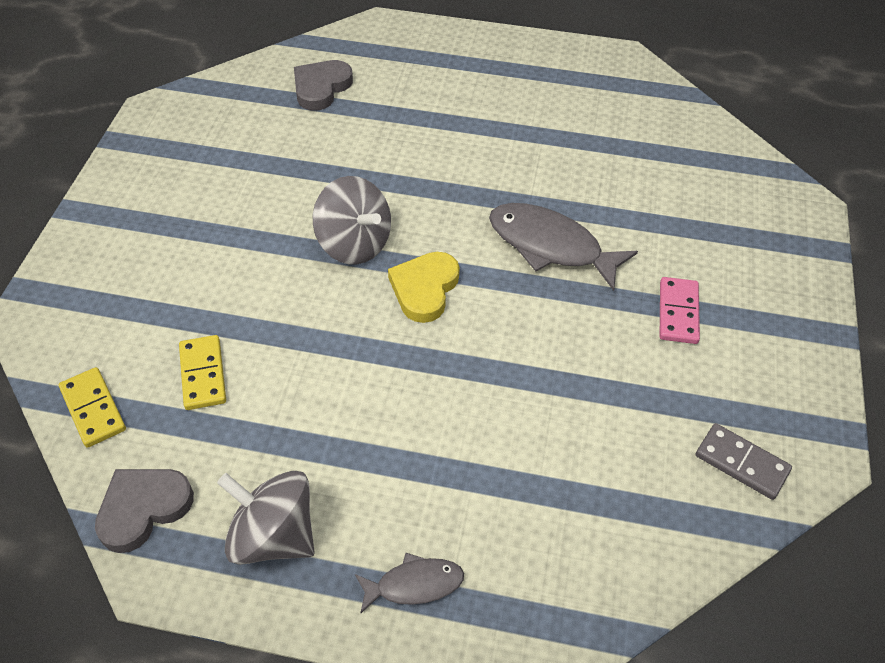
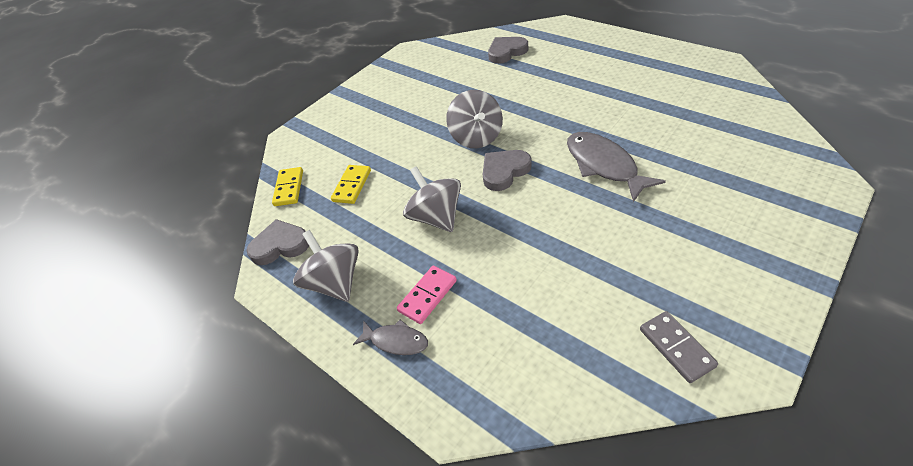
camera: 35 degrees right, 5 degrees down
yellow heart [388,252,460,323] -> grey heart [483,150,532,191]
pink domino [660,277,700,344] -> pink domino moved to [397,266,457,324]
none -> grey spinning top [403,166,461,232]

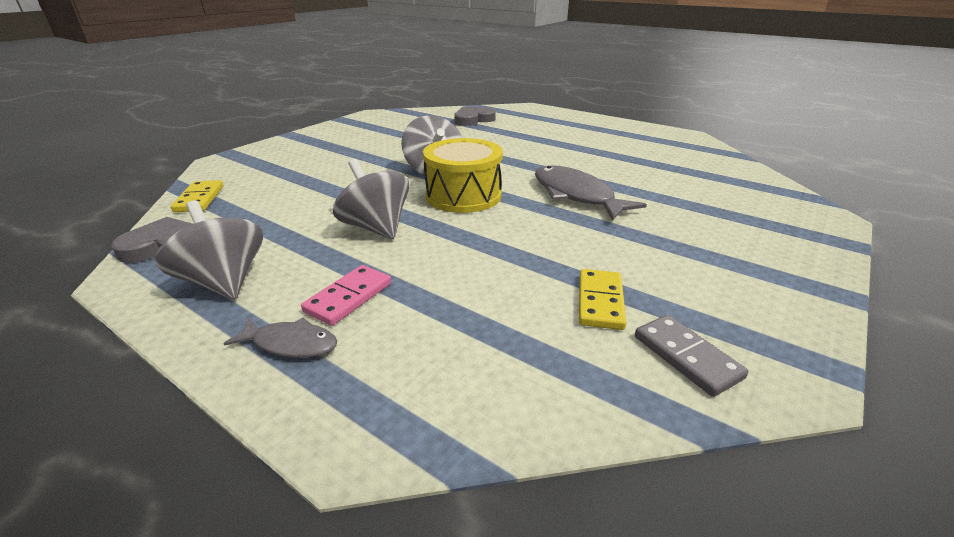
camera: 10 degrees left, 15 degrees down
yellow domino [331,165,371,204] -> yellow domino moved to [579,269,626,330]
grey heart [483,150,532,191] -> yellow drum [423,138,503,213]

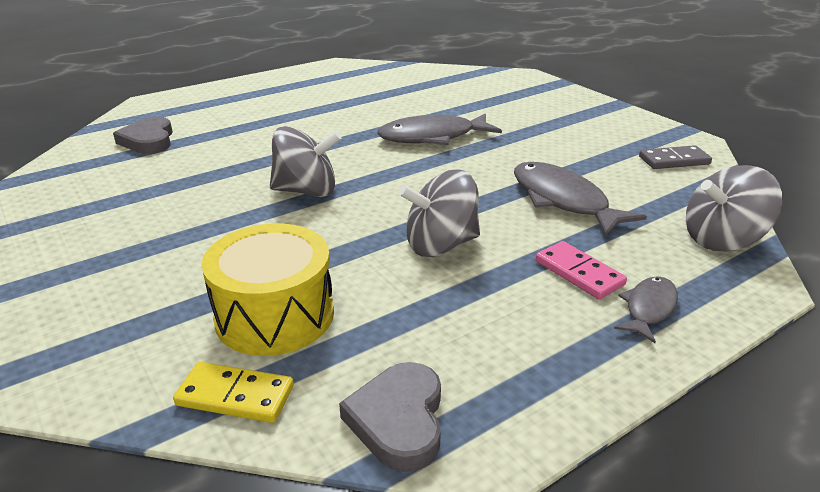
camera: 70 degrees left, 0 degrees up
grey spinning top [155,200,263,299] -> grey spinning top moved to [686,165,782,252]
yellow drum [423,138,503,213] -> yellow drum moved to [202,223,334,356]
yellow domino [579,269,626,330] -> none
none -> grey fish [514,162,647,237]

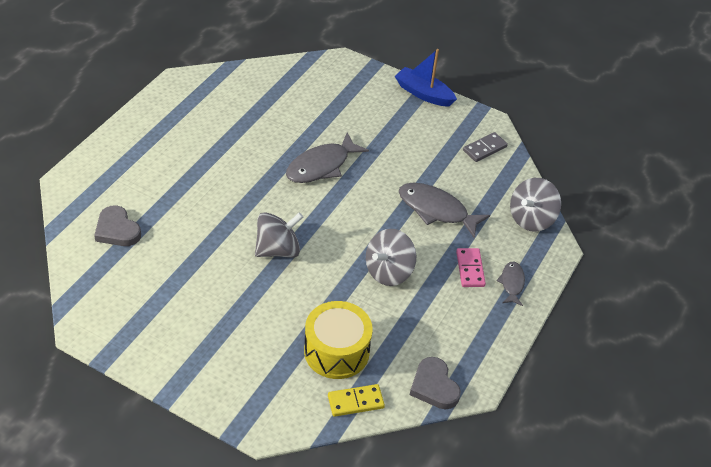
camera: 30 degrees left, 15 degrees up
pink domino [536,241,627,299] -> pink domino turned 60 degrees clockwise [456,248,486,287]
none -> blue boat [395,49,457,107]

